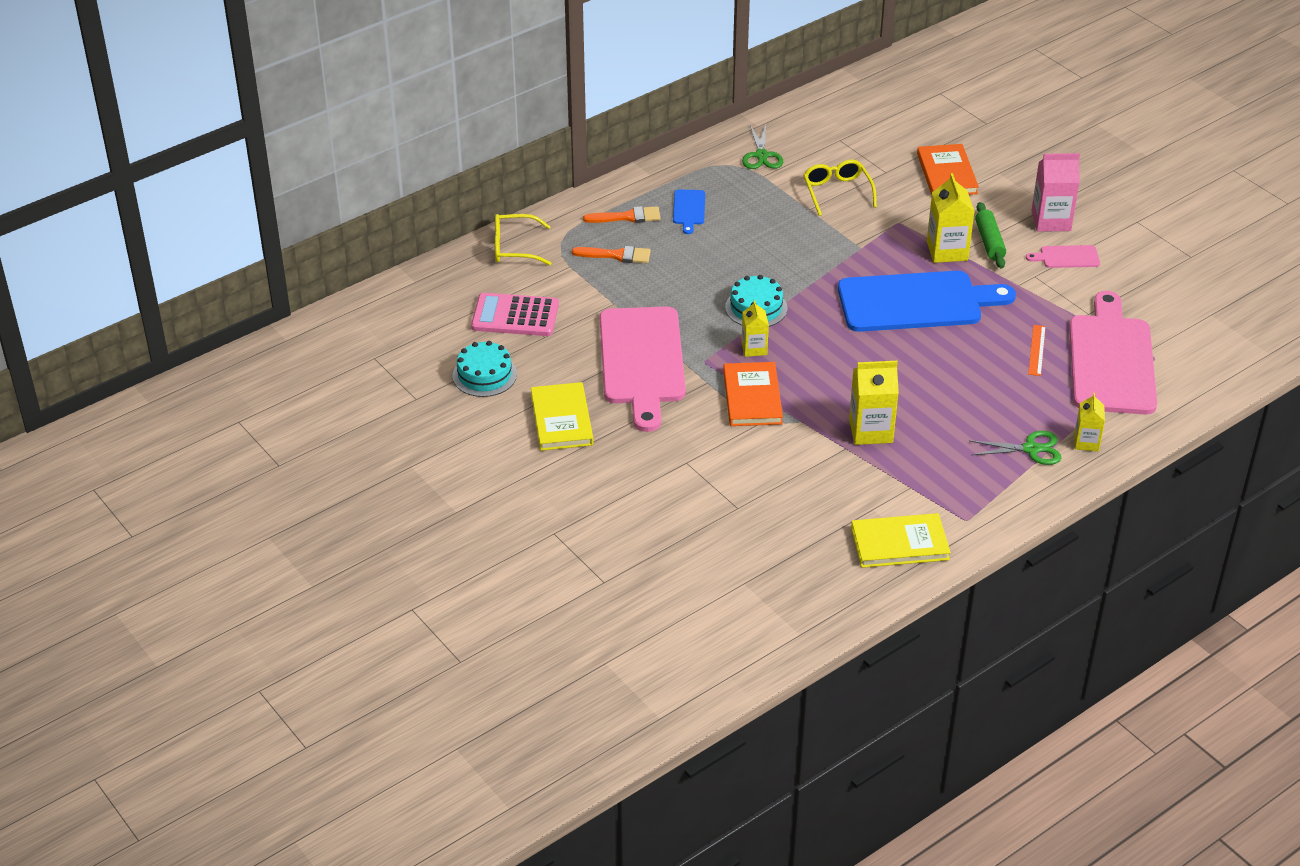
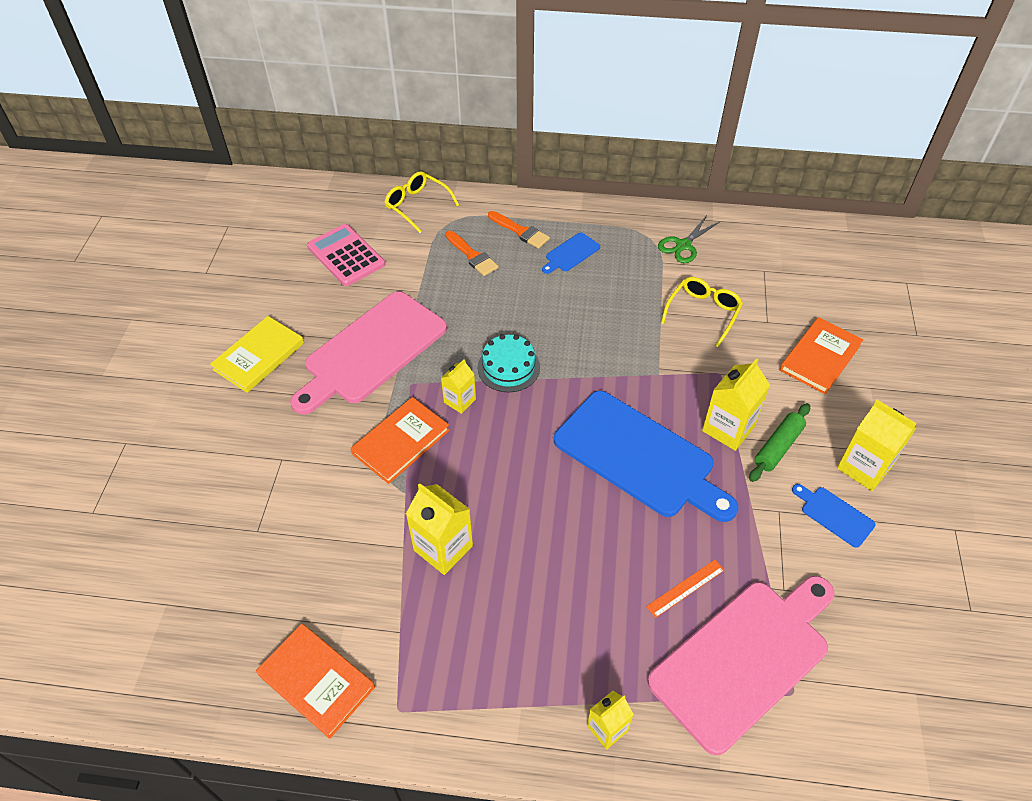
camera: 45 degrees right, 10 degrees up
turquoise cake [453,341,517,397] -> none
yellow book [851,513,951,568] -> orange book [256,624,375,739]
green scissors [969,431,1061,465] -> none
pink cutting board [1026,245,1100,268] -> blue cutting board [792,484,875,548]
pink carton [1031,153,1080,232] -> yellow carton [837,400,917,491]

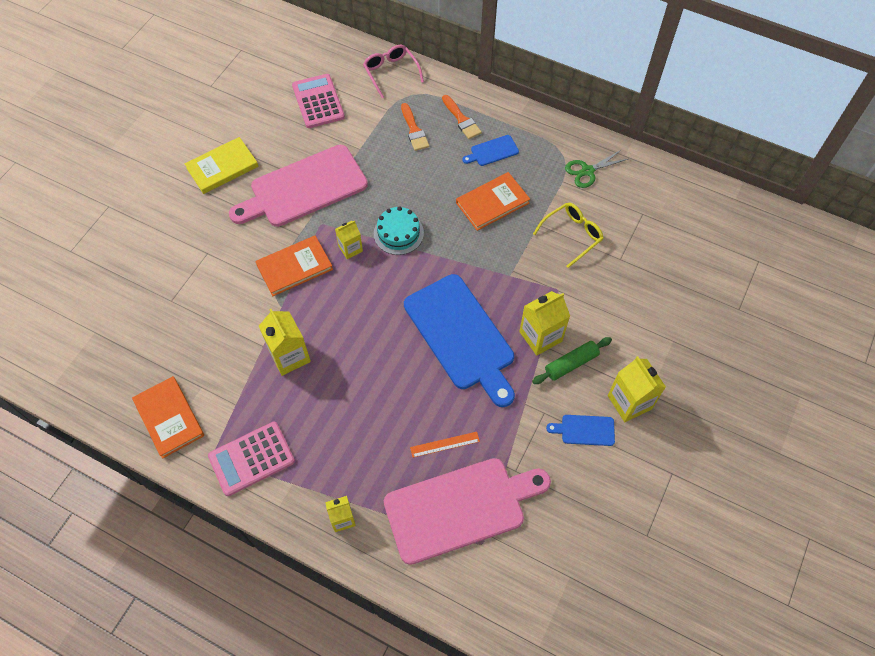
camera: 20 degrees right, 10 degrees up
yellow glasses [384,171,459,233] -> pink glasses [363,45,424,98]
orange book [780,317,863,394] -> orange book moved to [456,172,530,231]
blue cutting board [792,484,875,548] -> blue cutting board turned 60 degrees counterclockwise [546,415,615,446]
none -> pink calculator [208,422,295,496]

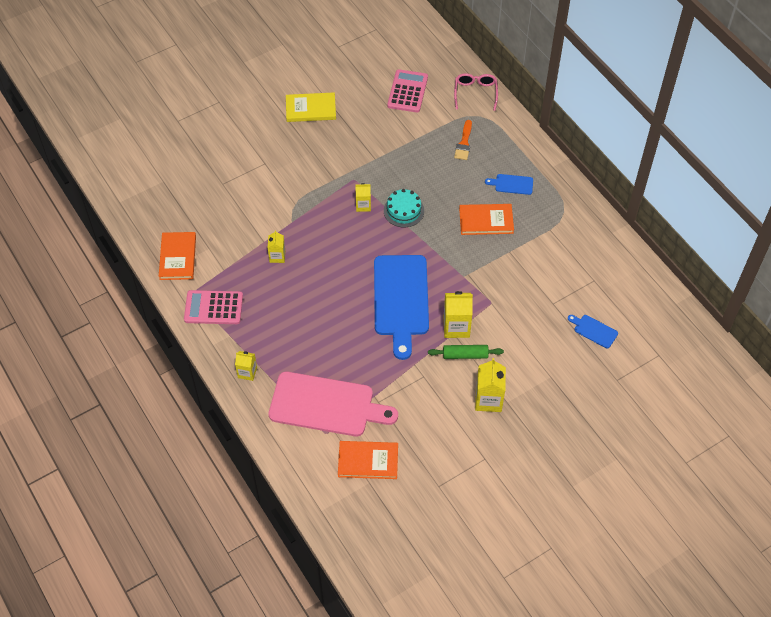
camera: 30 degrees right, 5 degrees down
pink cutting board [229,145,368,227] -> none
orange book [255,236,333,296] -> orange book moved to [338,441,398,479]
yellow carton [259,309,311,376] -> yellow carton [268,230,285,263], size x0.61
orange ruler [410,432,480,458] -> none
orange brush [442,95,482,139] -> none
yellow glasses [533,203,604,268] -> none
blue cutting board [546,415,615,446] -> blue cutting board moved to [568,315,618,348]
green scissors [565,150,628,188] -> none

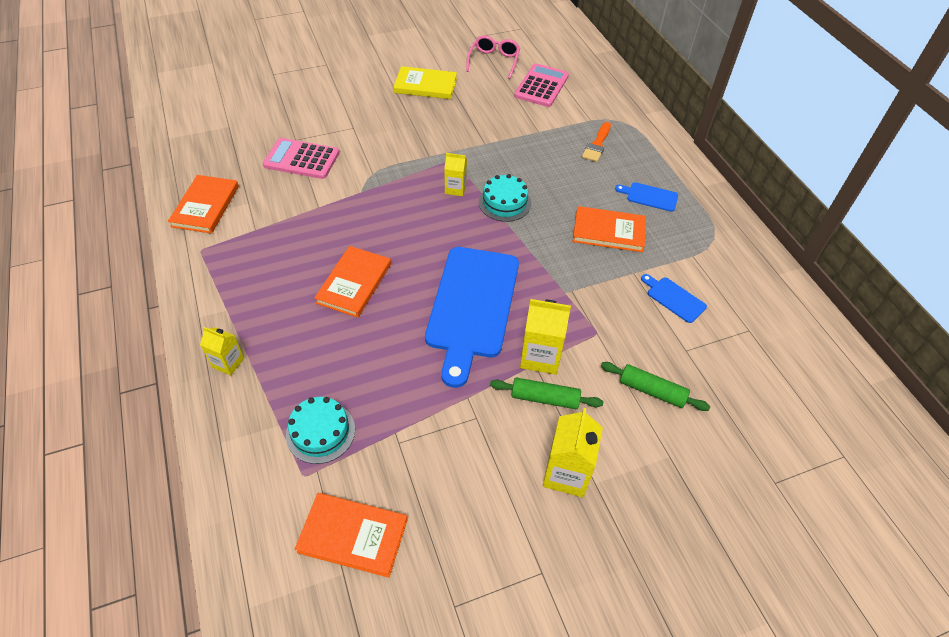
camera: 10 degrees right, 5 degrees down
pink calculator [184,290,243,324] -> pink calculator moved to [263,138,339,179]
yellow carton [268,230,285,263] -> none
pink cutting board [269,372,398,436] -> turquoise cake [286,397,355,464]
pink glasses [454,73,498,111] -> pink glasses moved to [466,35,520,79]
blue cutting board [568,315,618,348] -> blue cutting board moved to [641,274,707,323]
none -> orange book [314,246,391,318]
none -> green rolling pin [601,362,710,411]

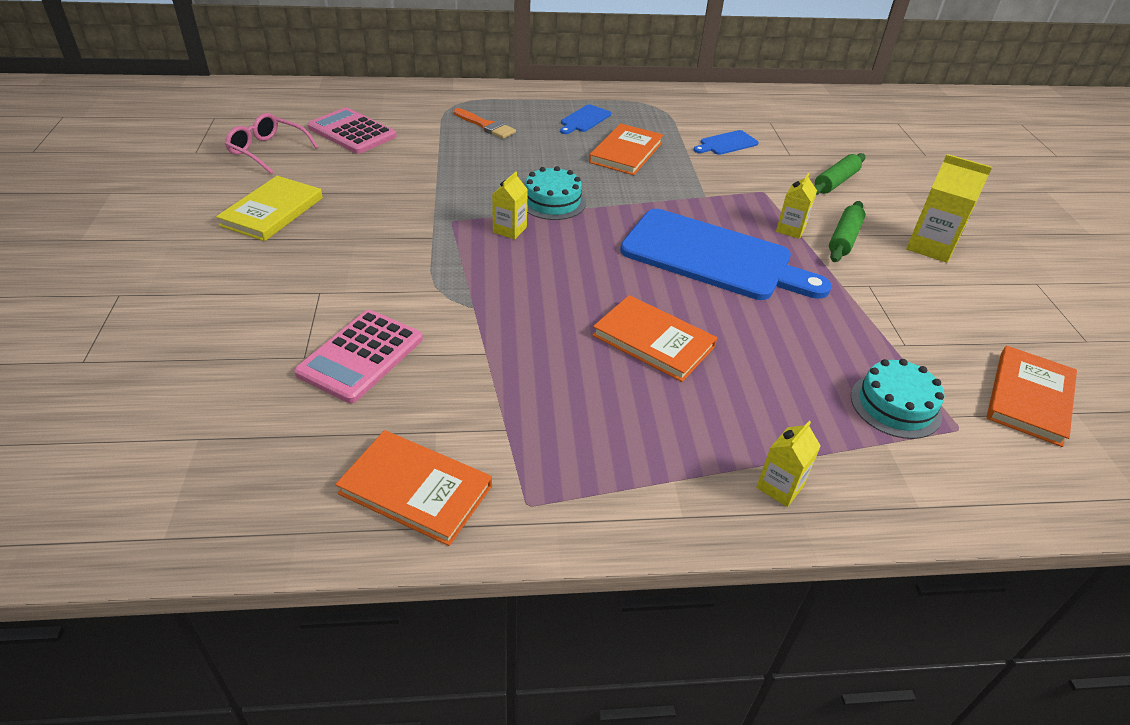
camera: 75 degrees left, 10 degrees down
yellow carton [520,299,571,375] -> yellow carton [776,173,817,239], size x0.61

